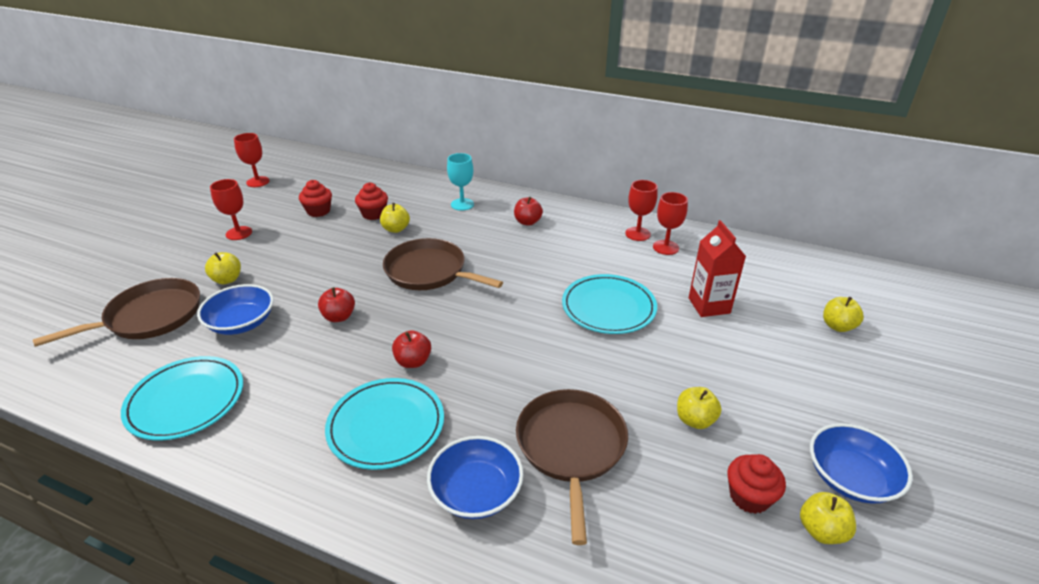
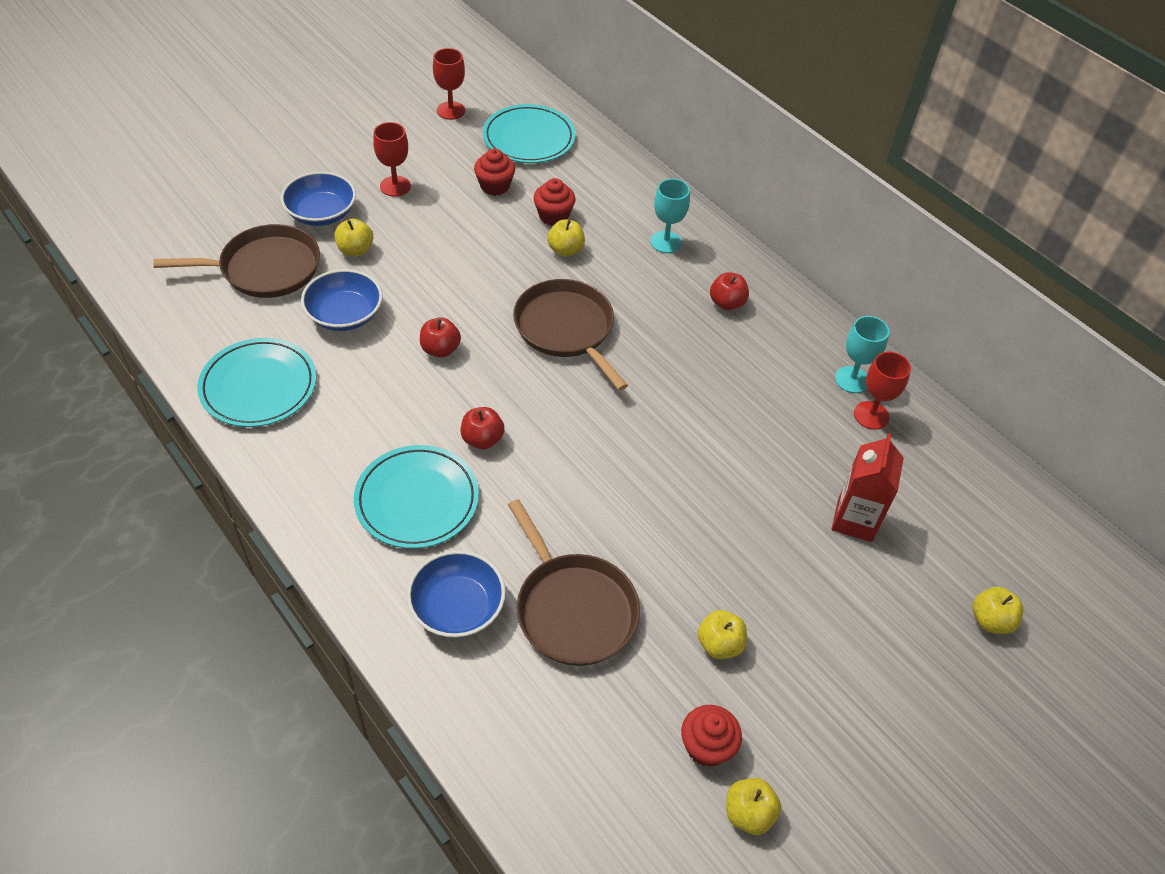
camera: 25 degrees right, 15 degrees up
brown pan [516,389,628,545] -> brown pan turned 120 degrees clockwise [508,499,640,666]
turquoise plate [562,274,657,334] -> turquoise plate moved to [483,104,576,163]
red goblet [625,180,657,241] -> turquoise goblet [835,316,889,393]
blue bowl [810,423,913,504] -> blue bowl moved to [281,171,356,226]

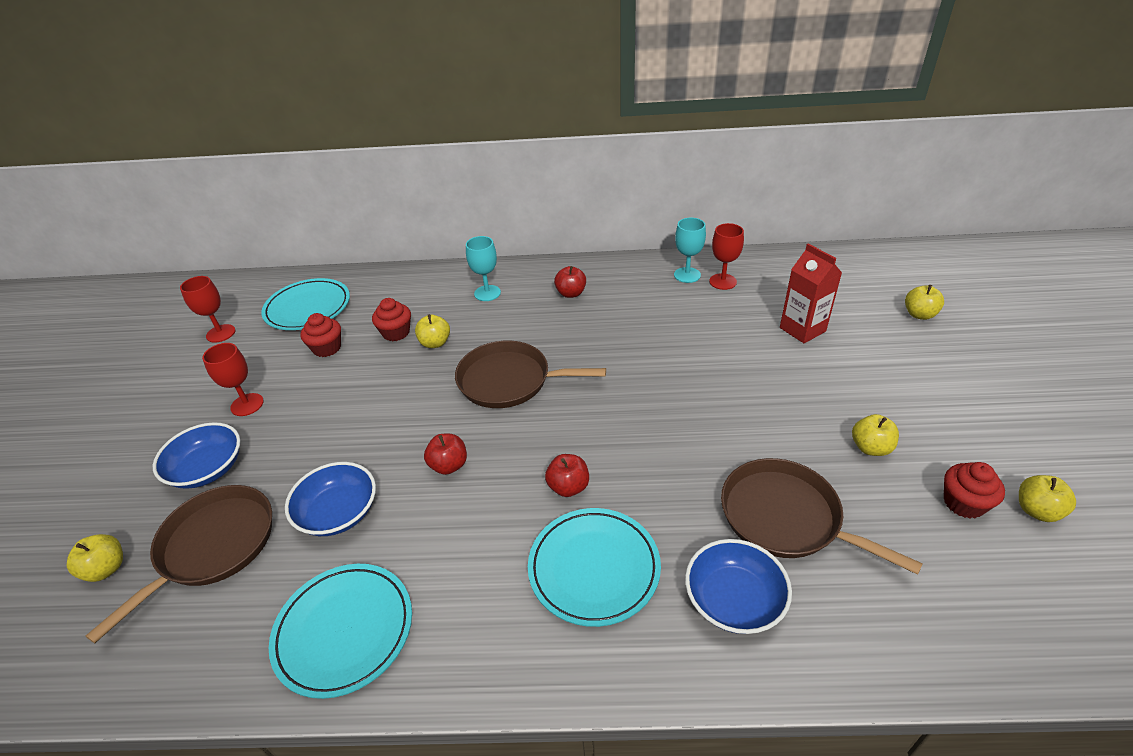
camera: 45 degrees left, 10 degrees down
yellow apple [334,219,373,256] -> yellow apple moved to [67,534,123,582]
brown pan [508,499,640,666] -> brown pan turned 150 degrees counterclockwise [721,458,923,575]

